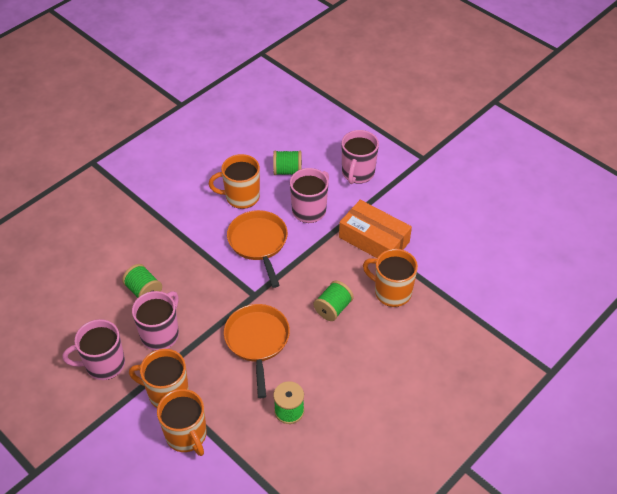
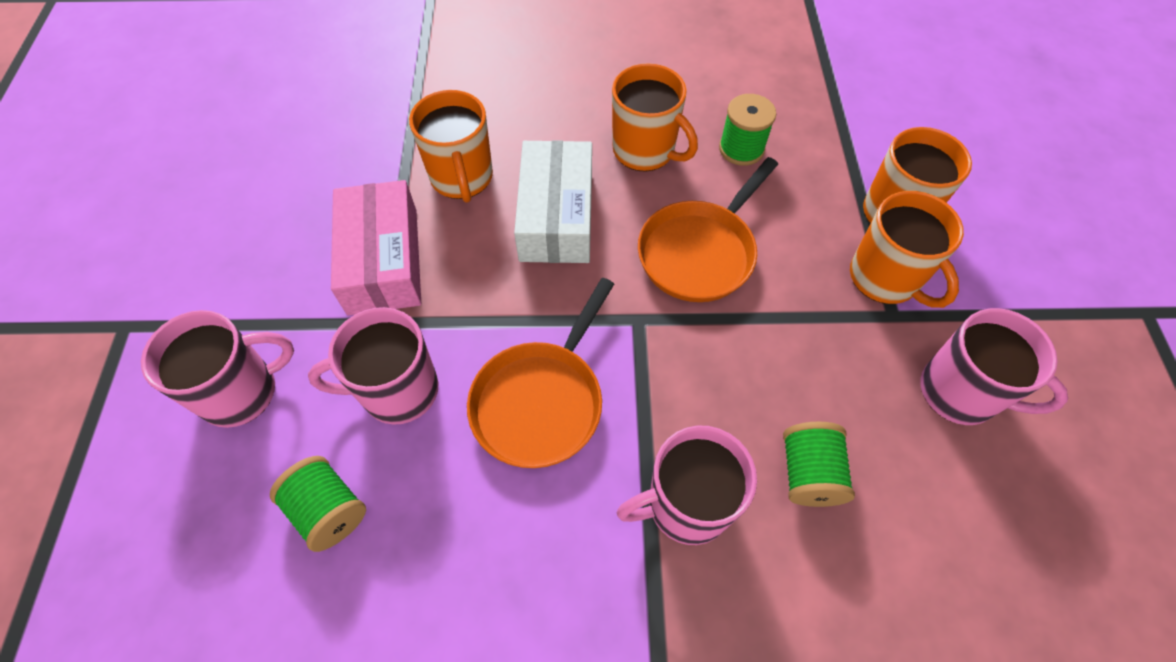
camera: 135 degrees left, 10 degrees up
pink mug [132,291,179,351] -> pink mug moved to [617,425,757,545]
orange mug [209,154,260,209] -> orange mug moved to [612,63,698,171]
green spool [313,281,354,321] -> white box [514,140,592,263]
orange box [339,200,412,258] -> pink box [331,180,421,316]

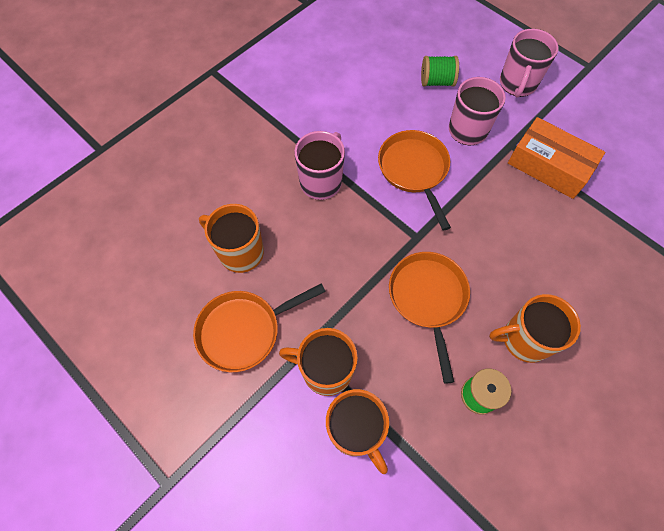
camera: 135 degrees right, 5 degrees up
pink box [331,180,421,316] -> orange box [508,117,605,199]
orange mug [409,90,493,203] -> orange mug moved to [199,204,264,273]
white box [514,140,592,263] -> none
green spool [783,422,855,507] -> none
pink mug [920,308,1068,425] -> orange pan [193,283,326,372]

